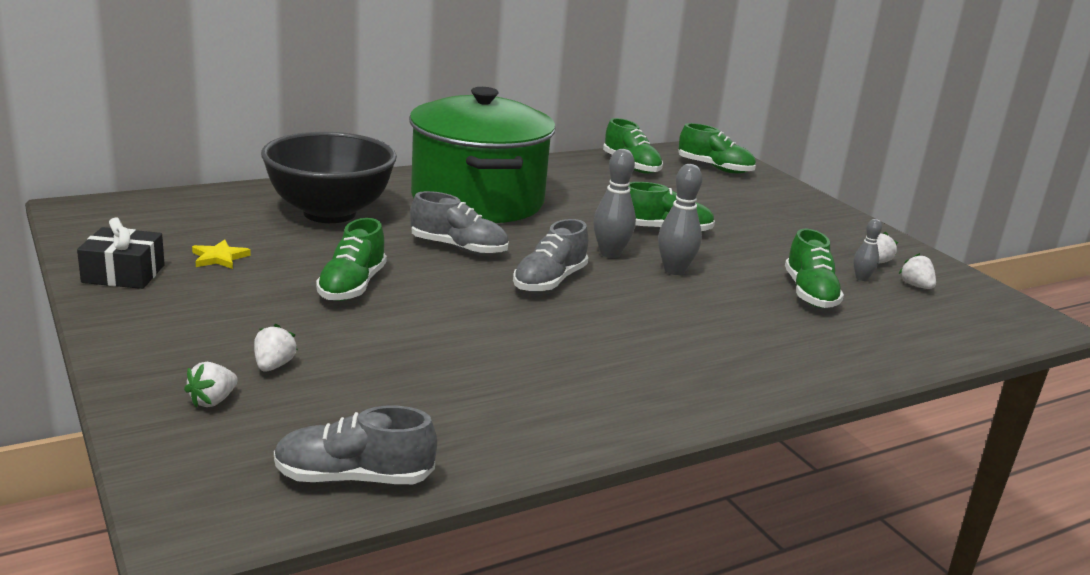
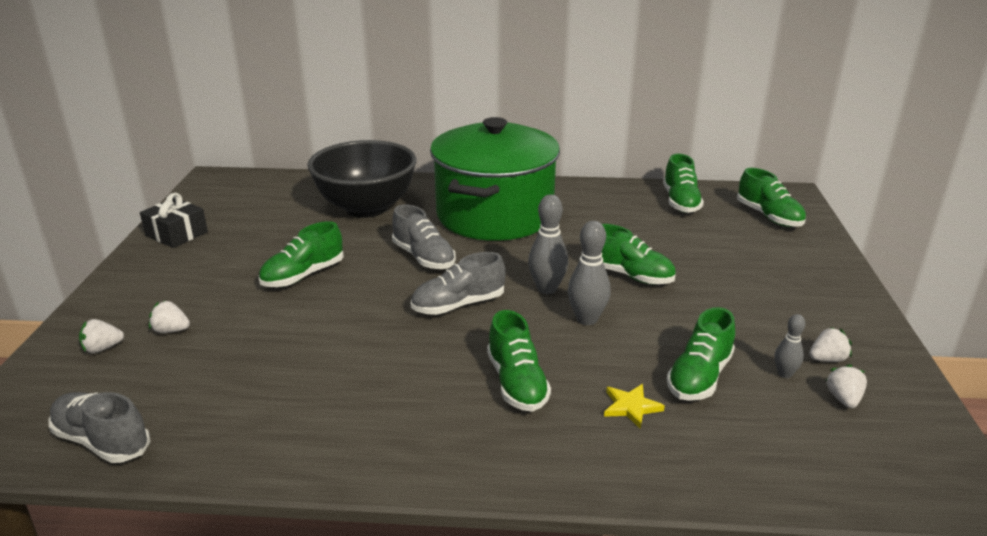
camera: 35 degrees right, 5 degrees up
yellow star [192,239,251,269] -> yellow star moved to [604,384,665,429]
white strawberry [254,324,298,372] -> white strawberry turned 120 degrees counterclockwise [149,301,190,333]
none -> green shoe [487,310,551,412]

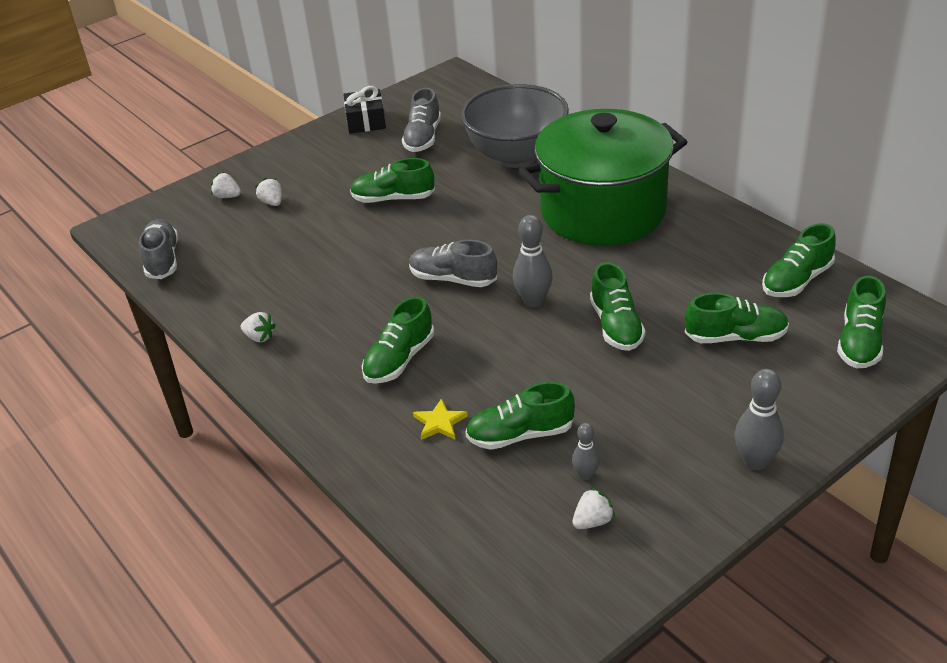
camera: 50 degrees right, 10 degrees up
black bowl [307,140,416,218] -> grey bowl [461,84,569,168]
grey shoe [392,204,456,269] -> grey shoe moved to [402,88,441,152]
grey bowling pin [568,221,611,325] -> grey bowling pin moved to [735,369,784,470]
white strawberry [809,327,852,362] -> white strawberry moved to [241,312,276,343]
none -> green shoe [685,293,789,343]

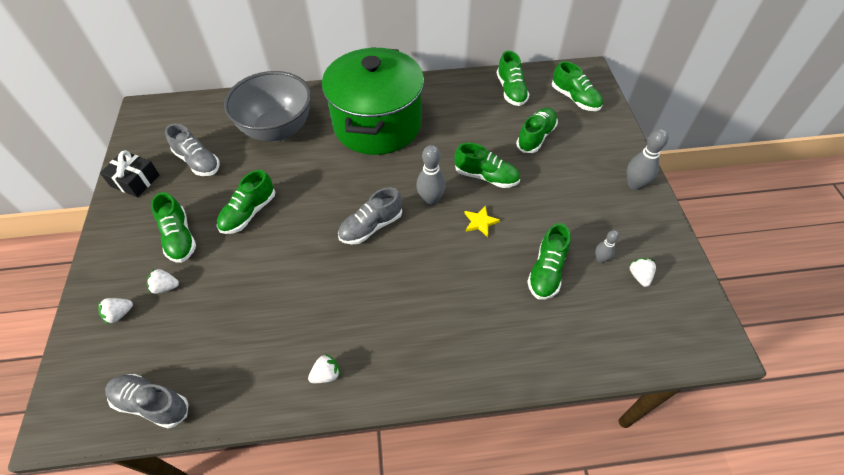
camera: 60 degrees left, 15 degrees up
green shoe [362,297,434,384] -> green shoe moved to [151,192,196,262]
yellow star [413,398,468,440] -> yellow star moved to [464,205,500,237]

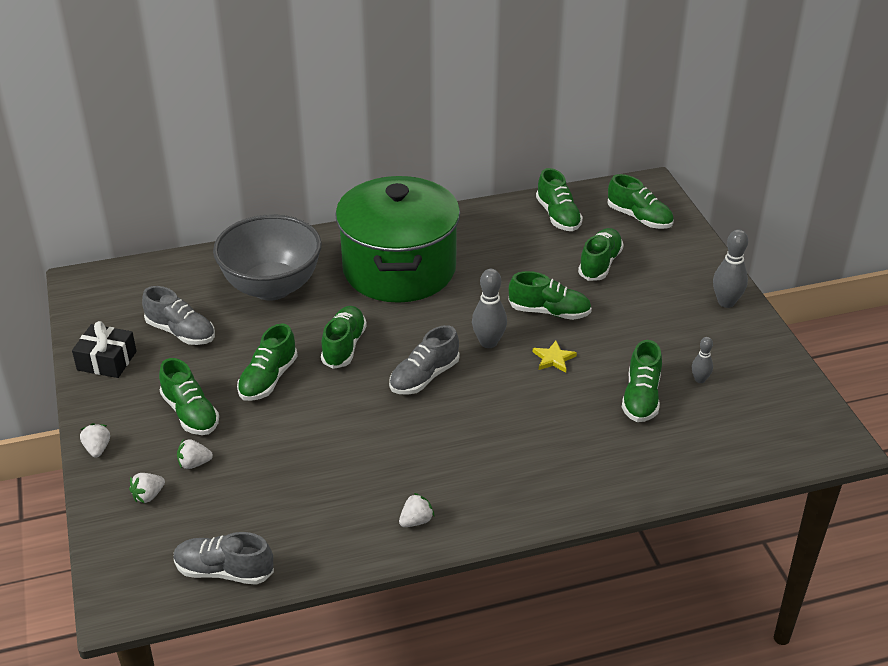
camera: 10 degrees left, 15 degrees down
white strawberry [629,258,656,287] -> white strawberry moved to [80,423,110,458]
none -> green shoe [321,306,367,369]

